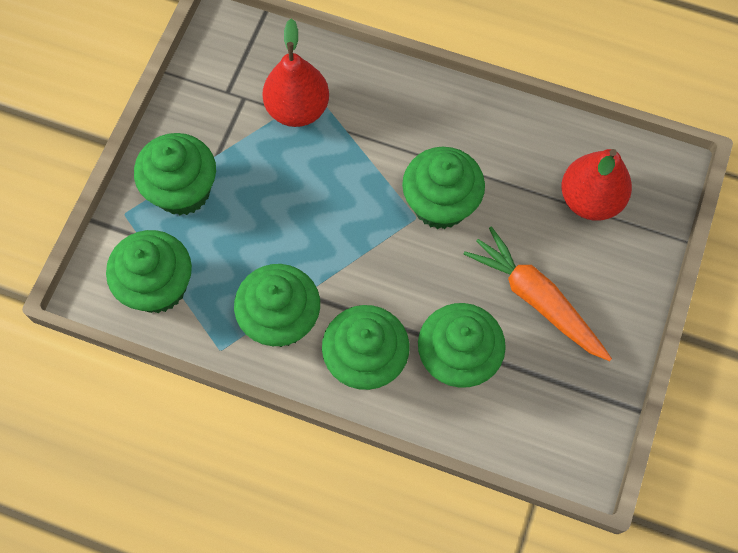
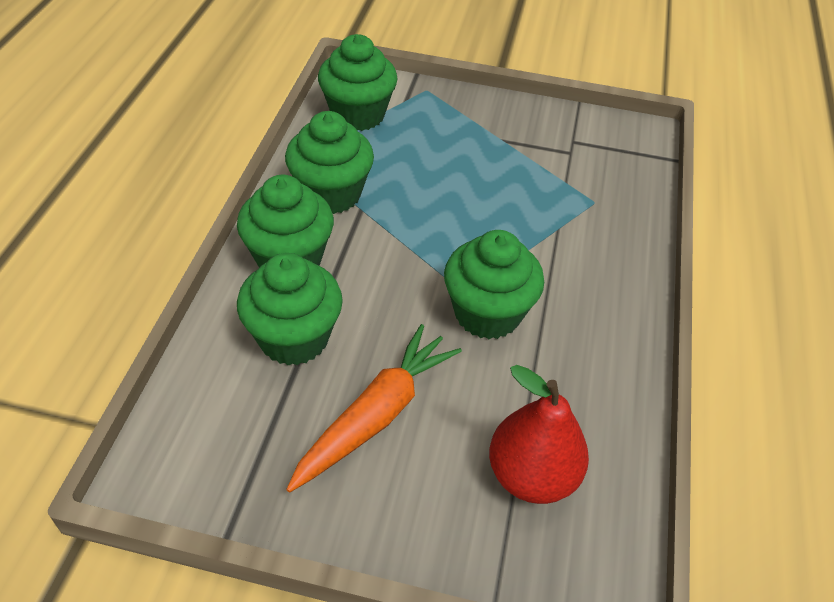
camera: 80 degrees right, 20 degrees down
green cupcake [134,133,216,215] -> none
red pear [262,19,329,127] -> none

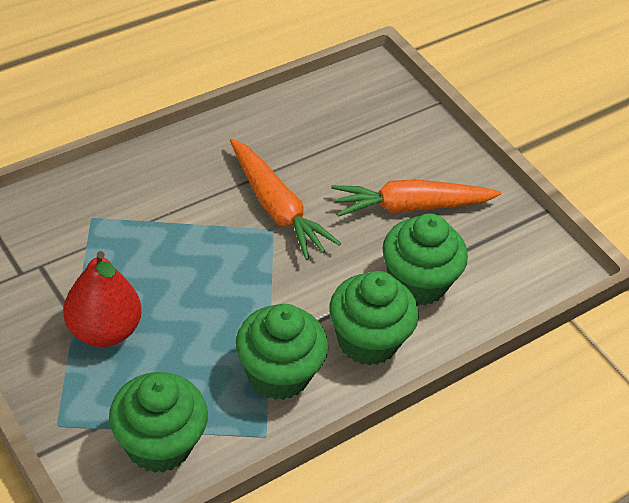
camera: 140 degrees left, 0 degrees up
green cupcake [444,230,544,339] -> orange carrot [230,138,341,260]
red pear [489,365,589,504] -> red pear moved to [63,251,141,347]

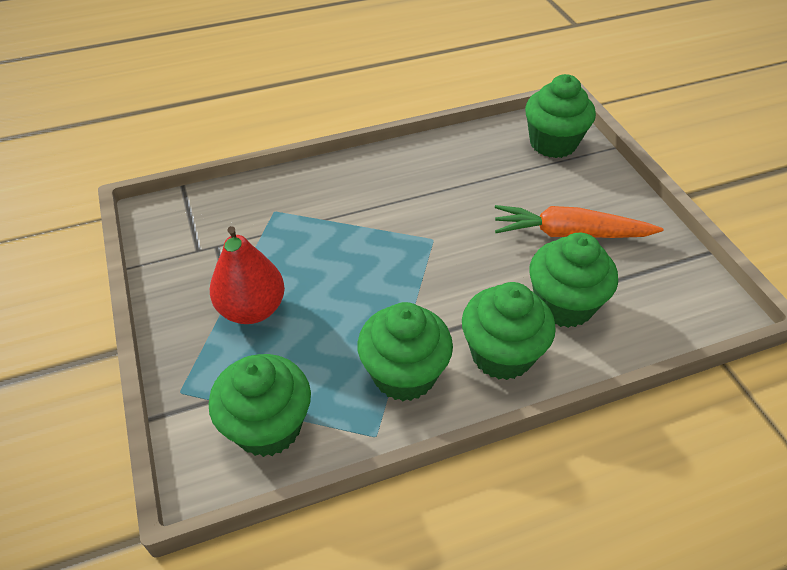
camera: 20 degrees right, 0 degrees up
orange carrot [230,138,341,260] -> none
none -> green cupcake [525,74,596,158]

